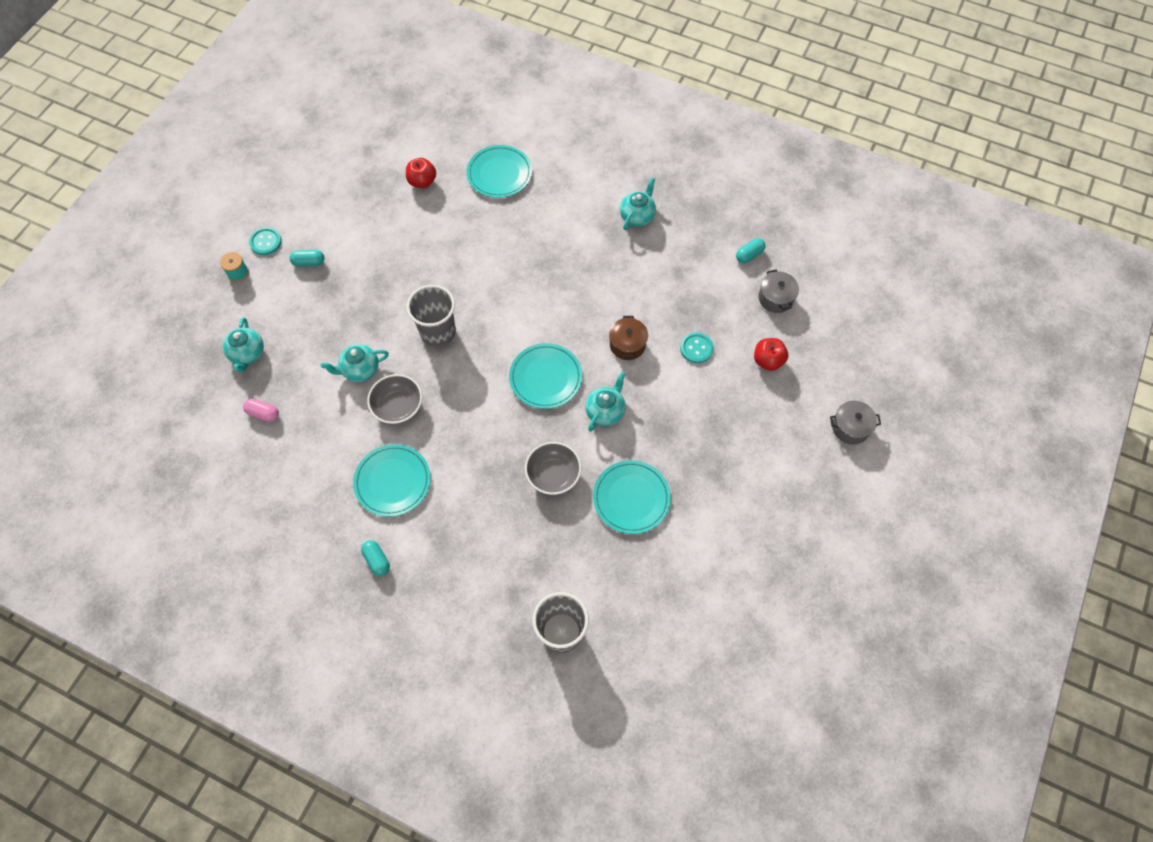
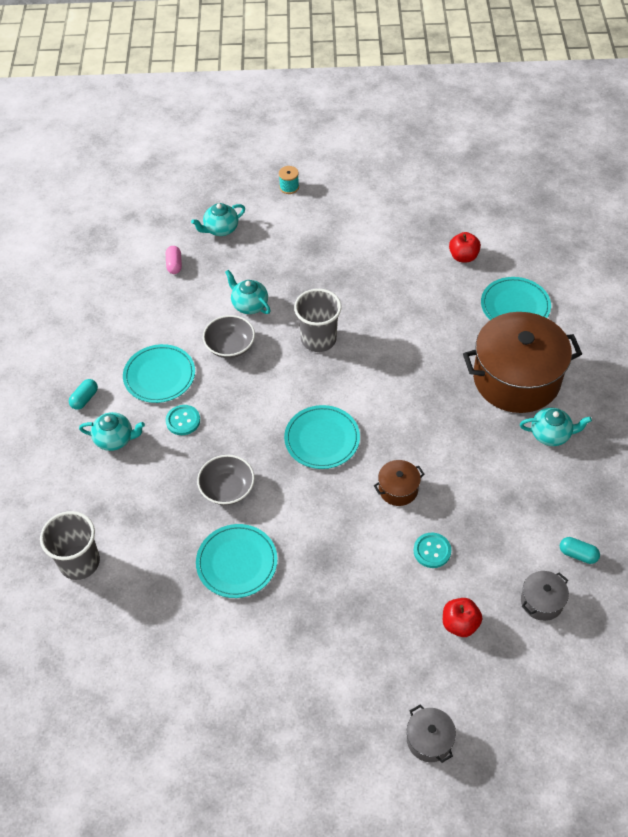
camera: 65 degrees right, 10 degrees down
turquoise button [249,227,282,255] -> turquoise button moved to [166,405,200,435]
turquoise capsule [290,250,325,267] -> none
turquoise teapot [585,372,626,432] -> turquoise teapot moved to [79,412,145,451]
none -> brown pot [463,312,582,413]

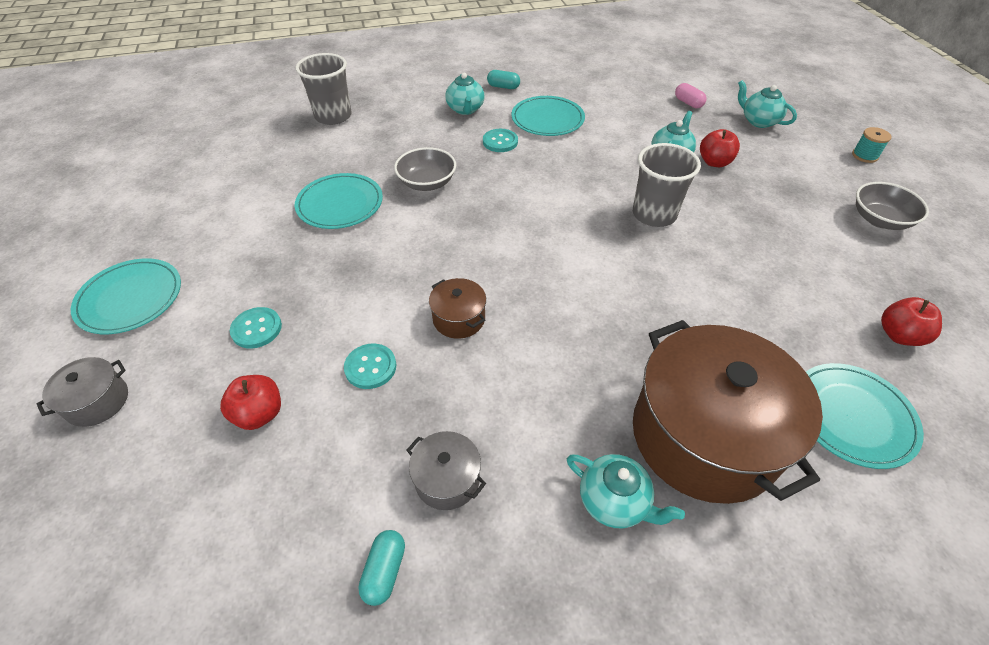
camera: 75 degrees right, 5 degrees down
pink capsule [166,246,182,274] -> pink capsule turned 75 degrees clockwise [675,83,707,108]
grey bowl [203,315,255,358] -> grey bowl moved to [856,182,929,230]
turquoise plate [284,405,360,469] -> turquoise plate moved to [71,258,181,334]
turquoise teapot [520,408,592,446] -> turquoise teapot turned 45 degrees counterclockwise [567,454,685,528]
grey pot [521,571,569,621] -> grey pot moved to [407,431,486,510]
none -> turquoise button [230,307,282,349]
none -> red apple [700,129,740,167]

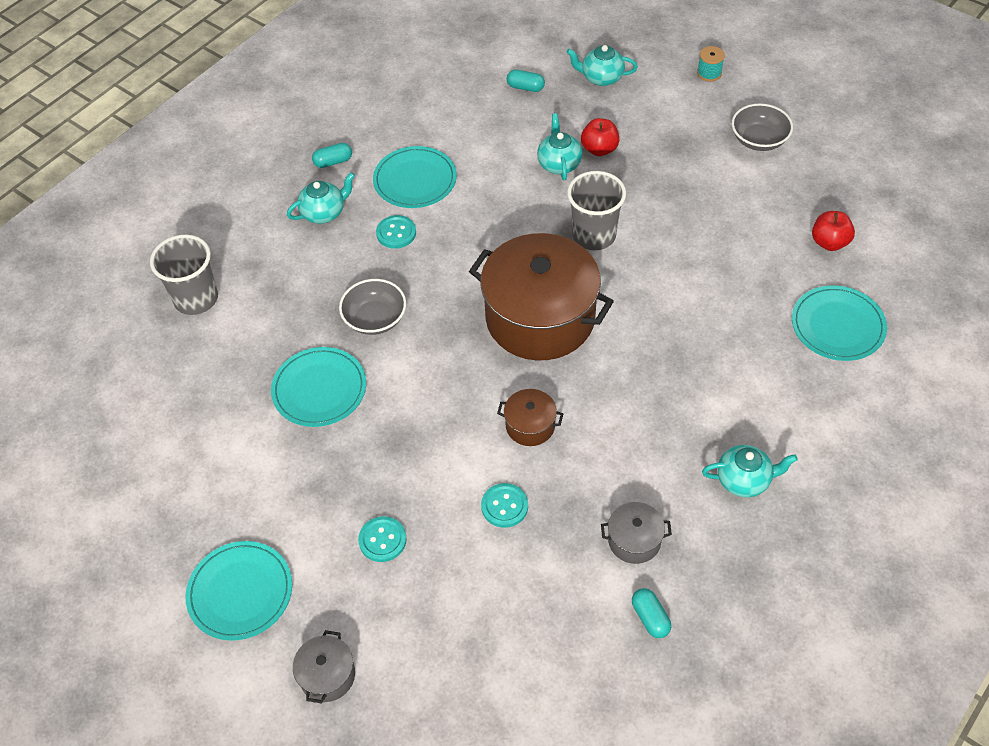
camera: 35 degrees left, 5 degrees up
red apple [220,375,281,430] -> none
turquoise teapot [445,73,484,115] -> turquoise teapot turned 75 degrees counterclockwise [287,172,355,224]
brown pot [633,320,823,504] -> brown pot moved to [469,233,614,360]
pink capsule [675,83,707,108] -> turquoise capsule [507,70,545,92]

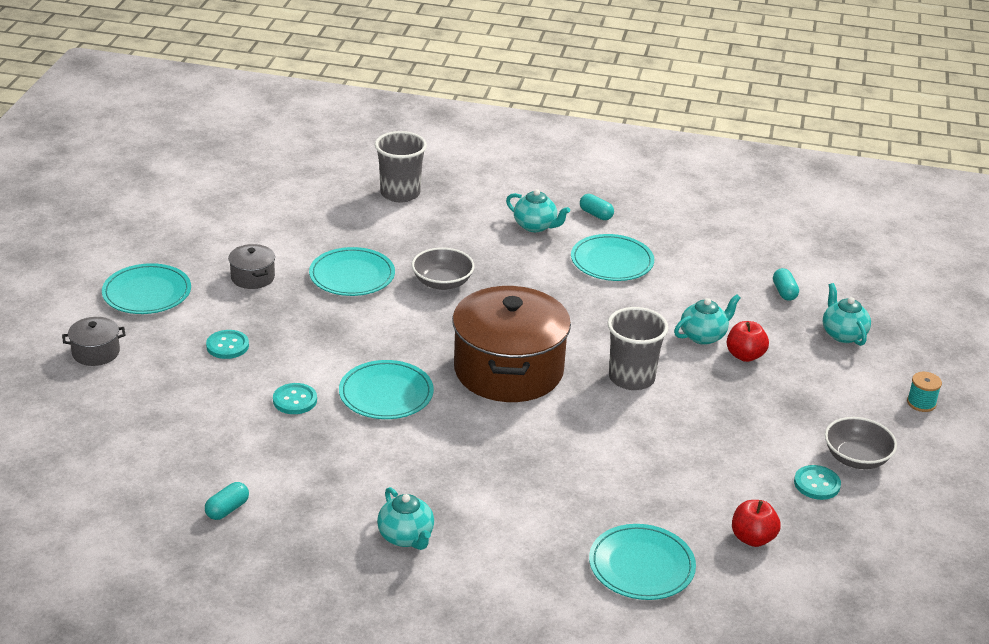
camera: 60 degrees right, 20 degrees down
turquoise button [376,215,416,249] -> turquoise button moved to [794,465,841,500]
brown pot [497,389,563,446] -> turquoise plate [339,360,434,419]
grey pot [601,502,672,564] -> grey pot moved to [228,244,275,289]

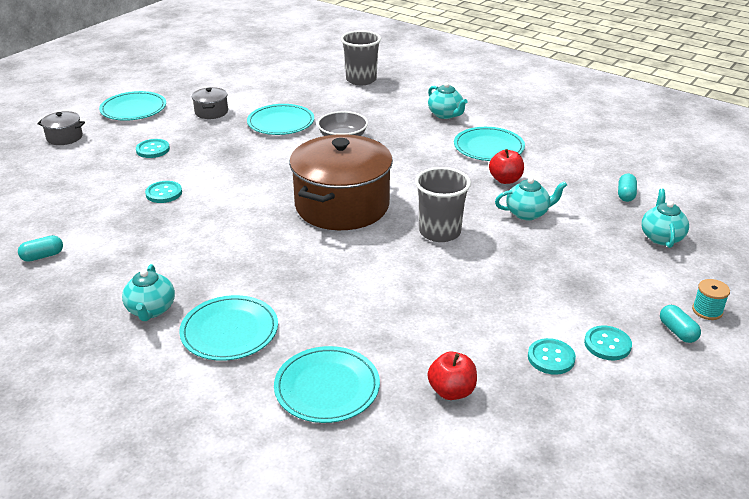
camera: 25 degrees right, 0 degrees up
turquoise plate [339,360,434,419] -> turquoise plate moved to [179,295,278,361]
turquoise capsule [580,194,614,220] -> turquoise capsule moved to [660,305,701,343]
red apple [727,321,769,362] -> red apple moved to [489,149,524,184]
grey bowl [825,417,897,469] -> turquoise button [584,326,632,360]

